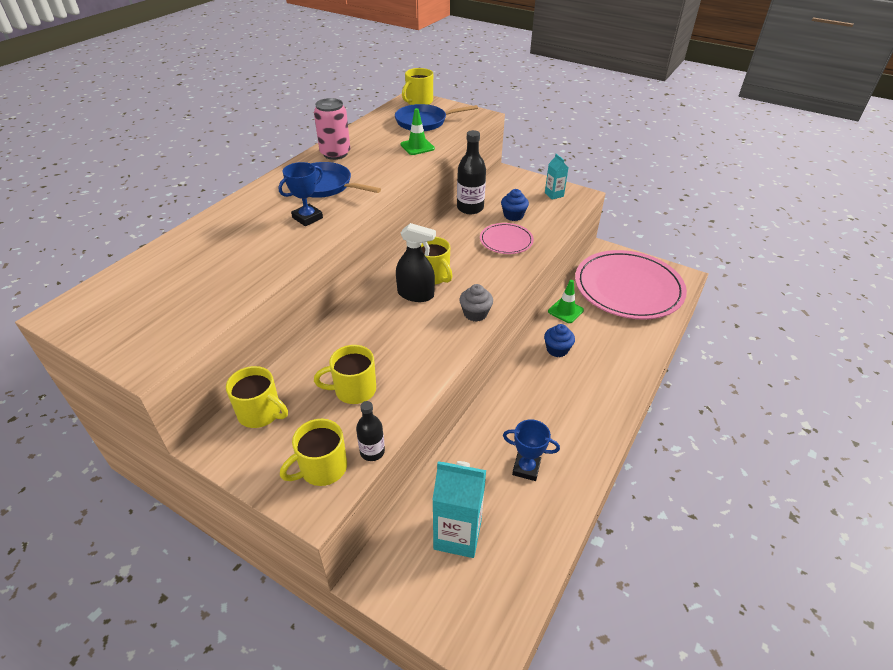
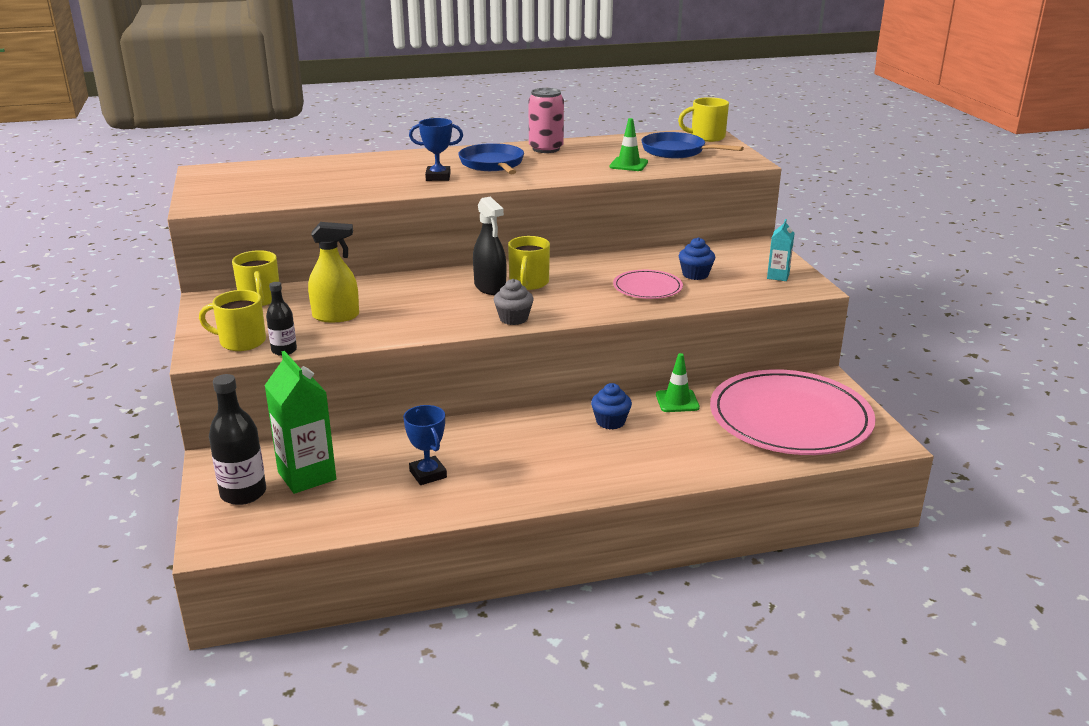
camera: 45 degrees right, 15 degrees down
yellow mug [314,345,376,404] -> yellow spray bottle [308,222,359,322]
turquoise carton [432,461,486,558] -> green carton [264,351,336,494]
black bottle [457,130,486,214] -> black bottle moved to [209,374,266,505]

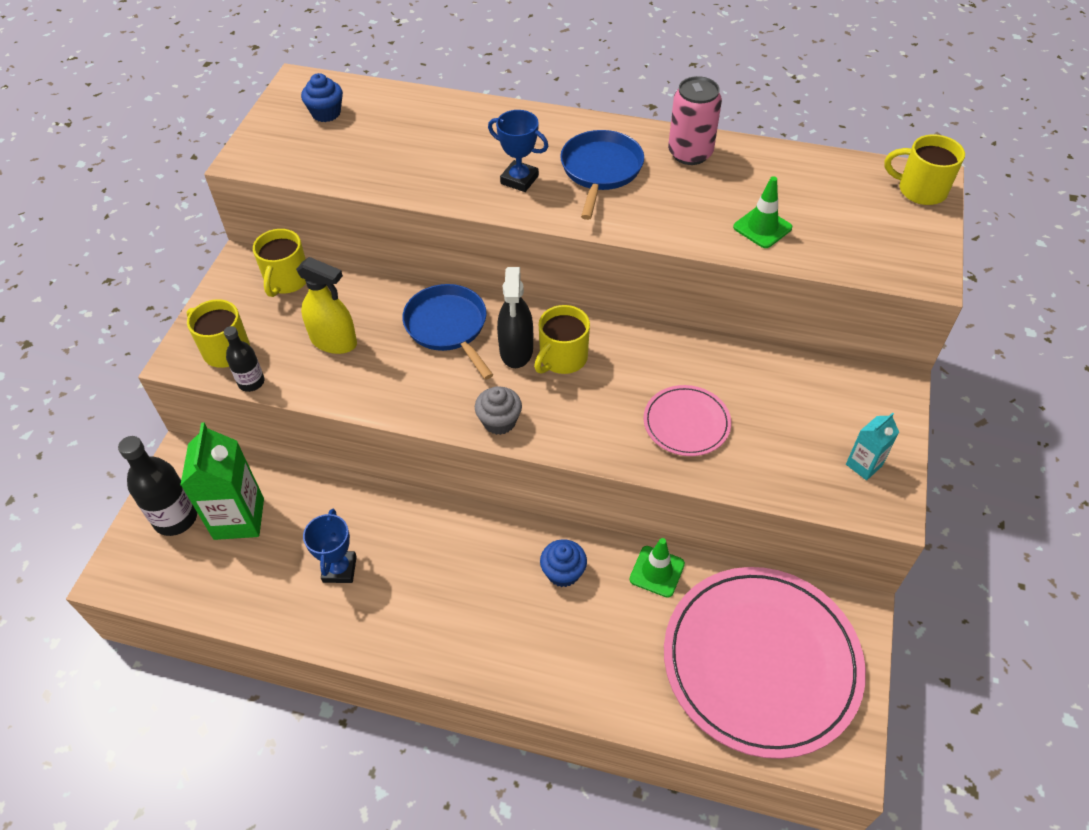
camera: 30 degrees right, 25 degrees up
blue pan [641,132,744,158] -> blue pan moved to [402,284,493,380]
blue cupcake [679,237,715,280] -> blue cupcake moved to [301,73,343,122]

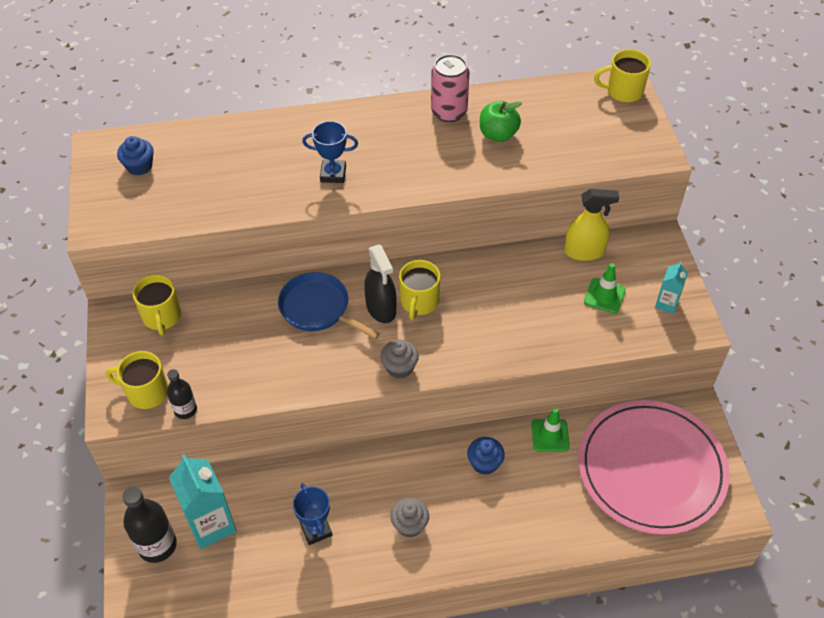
camera: 25 degrees left, 0 degrees up
green carton [180,422,264,540] -> turquoise carton [169,454,237,549]
yellow spray bottle [296,257,357,354] -> yellow spray bottle moved to [564,189,619,261]
blue pan [560,130,644,220] -> none
pink plate [644,385,731,456] -> none
green traffic cone [733,176,792,248] -> green traffic cone moved to [584,263,626,314]
none -> grey cupcake [390,498,429,537]
none -> green apple [480,101,522,142]

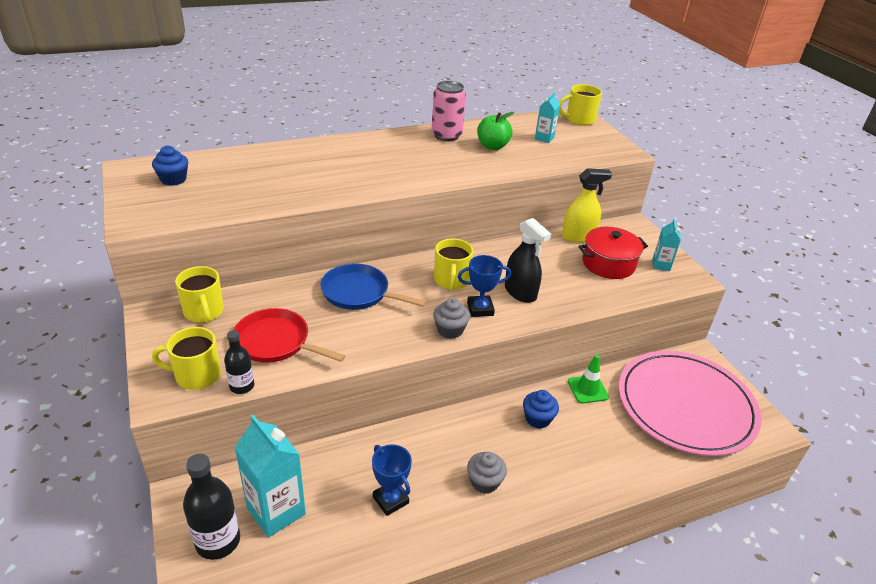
camera: 15 degrees left, 15 degrees down
blue trophy [302,121,358,183] -> blue trophy moved to [458,255,511,317]
black spray bottle [364,245,396,323] -> black spray bottle moved to [505,218,551,303]
green traffic cone [584,263,626,314] -> red pot [578,227,648,279]
none -> red pan [234,308,345,363]
none -> turquoise carton [535,92,560,143]

